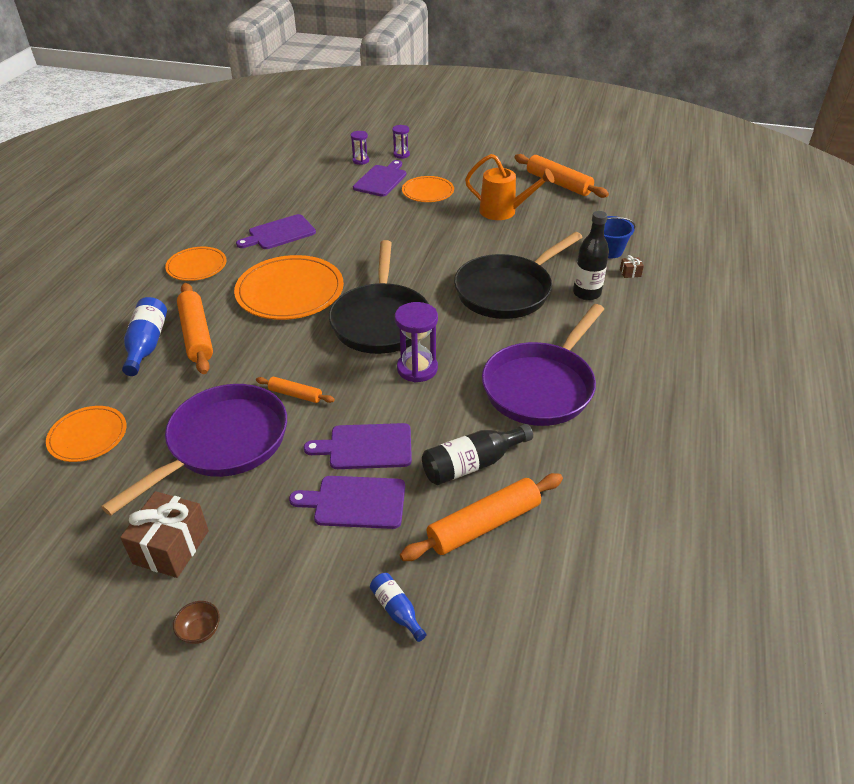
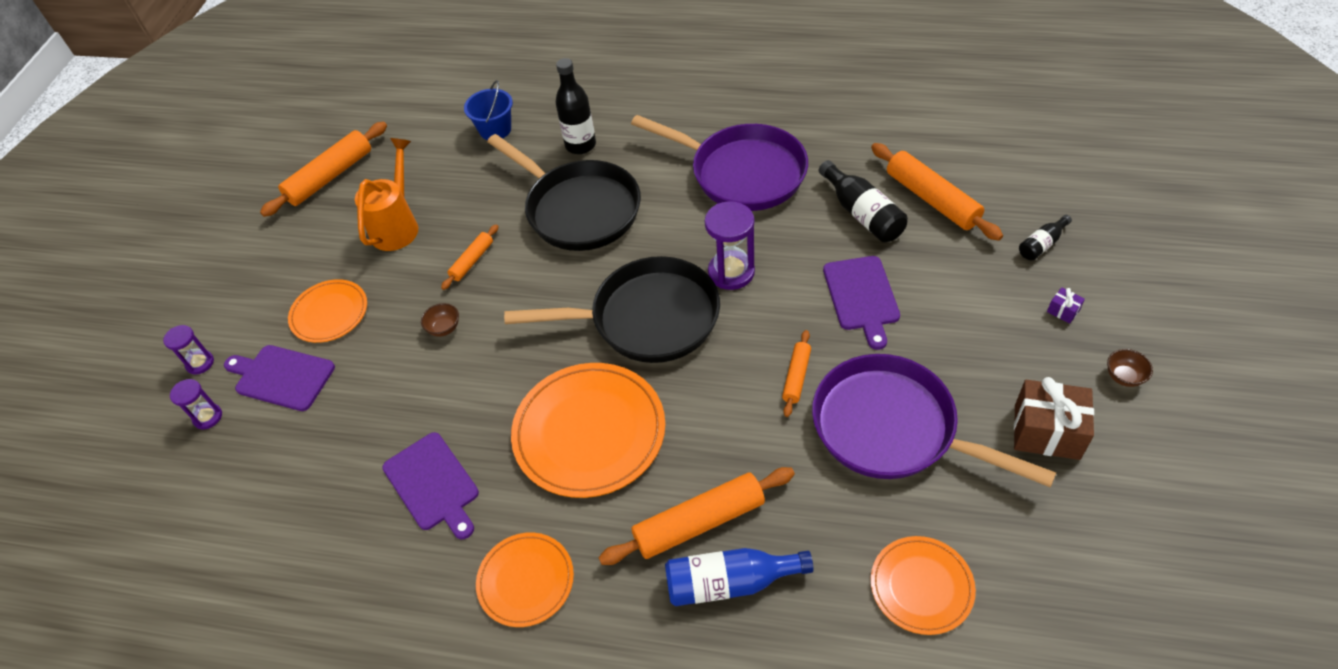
camera: 90 degrees left, 10 degrees up
purple cutting board [289,476,405,529] -> none
blue bottle [370,573,426,642] -> black bottle [1019,215,1072,260]
brown gift [620,255,644,278] -> none
none -> brown bowl [421,303,459,337]
none -> orange rolling pin [441,224,499,290]
none -> purple gift [1047,287,1085,324]

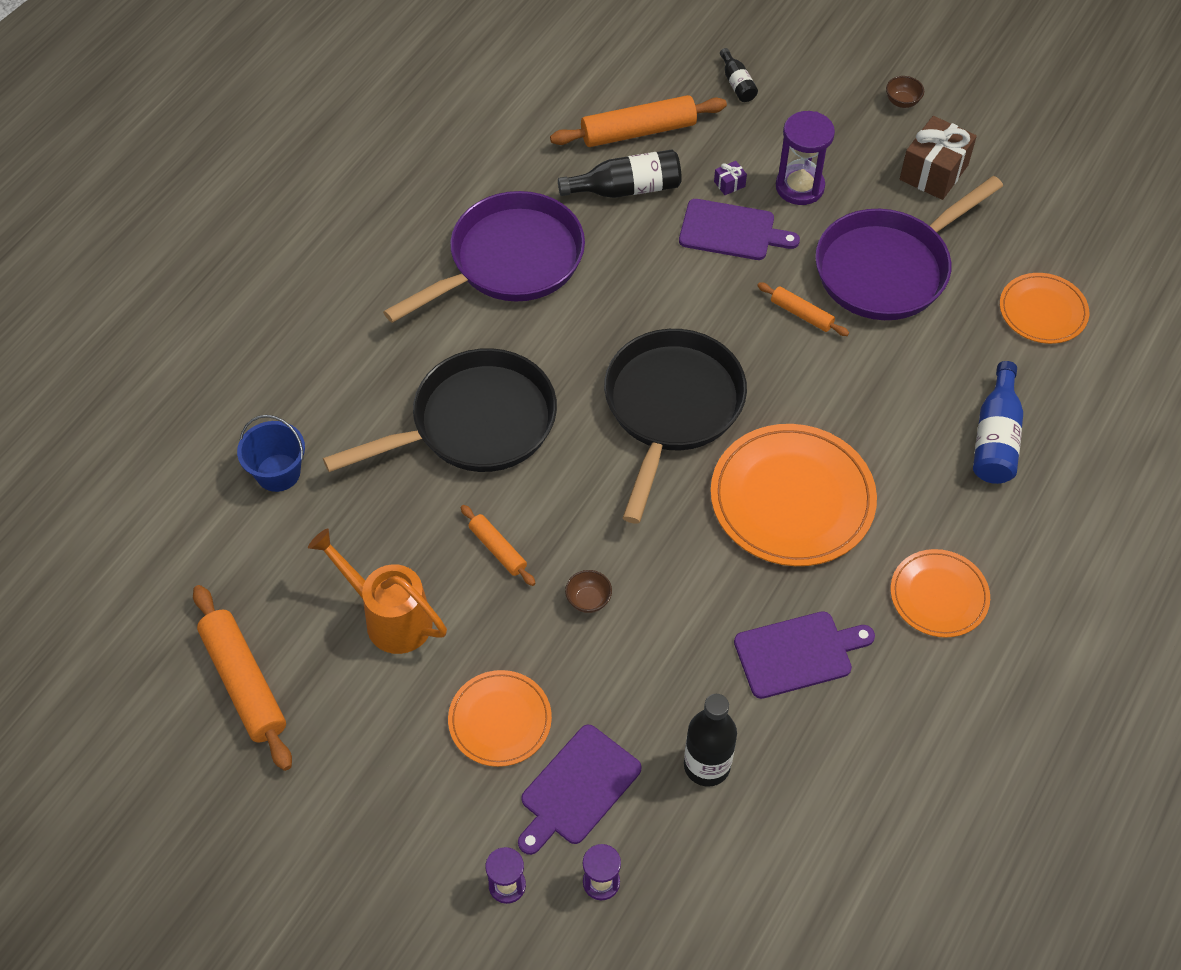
camera: 75 degrees left, 5 degrees up
black bottle [555,58,596,154] -> black bottle moved to [684,694,737,787]
orange rolling pin [598,467,795,565] -> none
purple hourglass [705,201,755,290] -> purple hourglass moved to [776,111,835,205]
purple gift [1047,287,1085,324] -> purple gift moved to [714,161,747,195]

